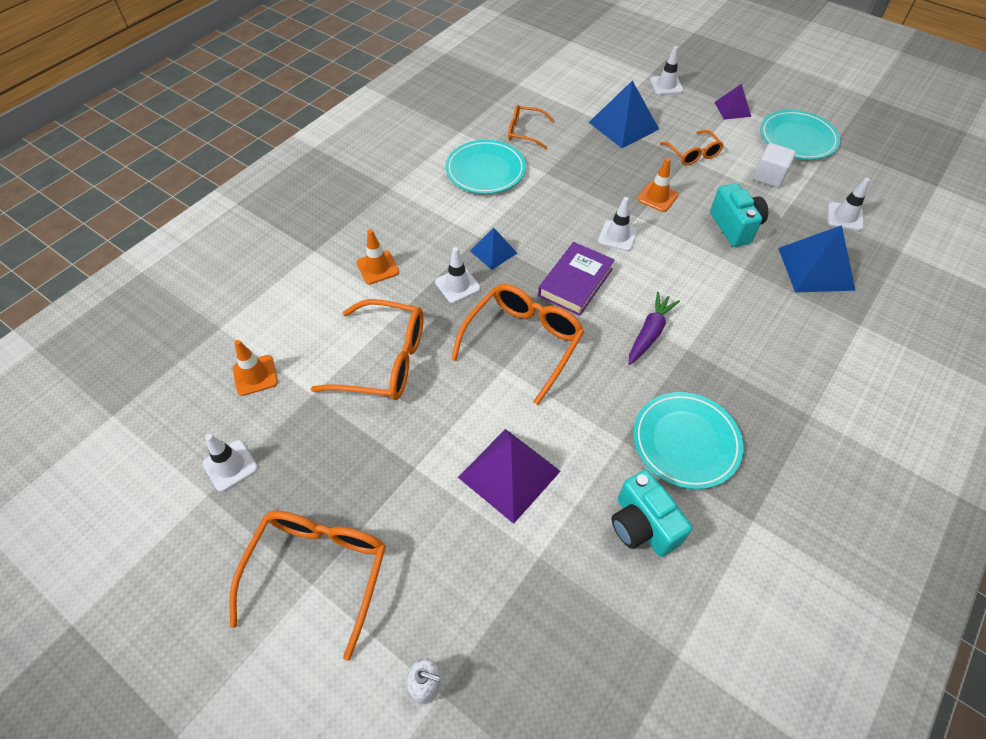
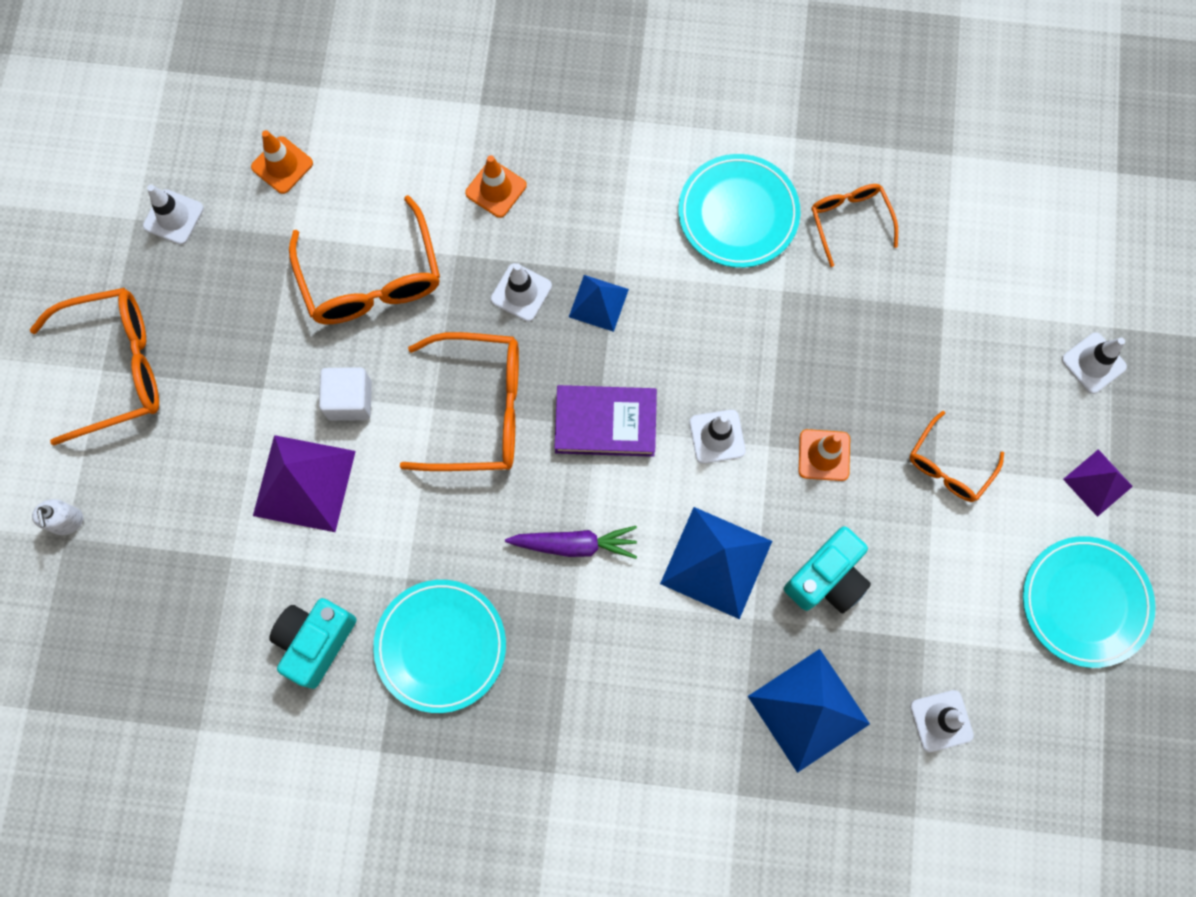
camera: 60 degrees right, 20 degrees up
blue pyramid [589,80,659,148] -> blue pyramid moved to [660,507,772,619]
white cube [753,143,796,188] -> white cube moved to [319,367,372,421]

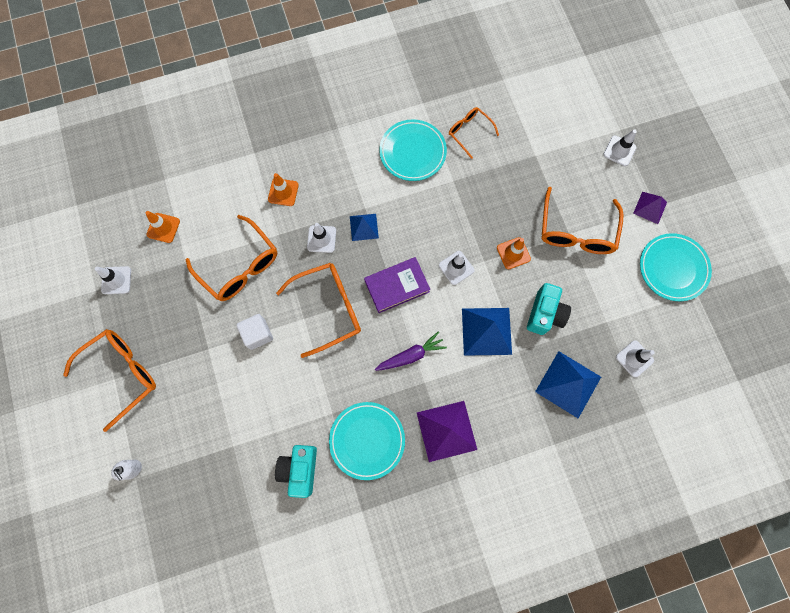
camera: 25 degrees left, 0 degrees up
purple pyramid [253,435,356,532] -> purple pyramid moved to [417,401,477,462]
orange glasses [910,411,1004,502] -> orange glasses [541,186,624,254], size x1.73

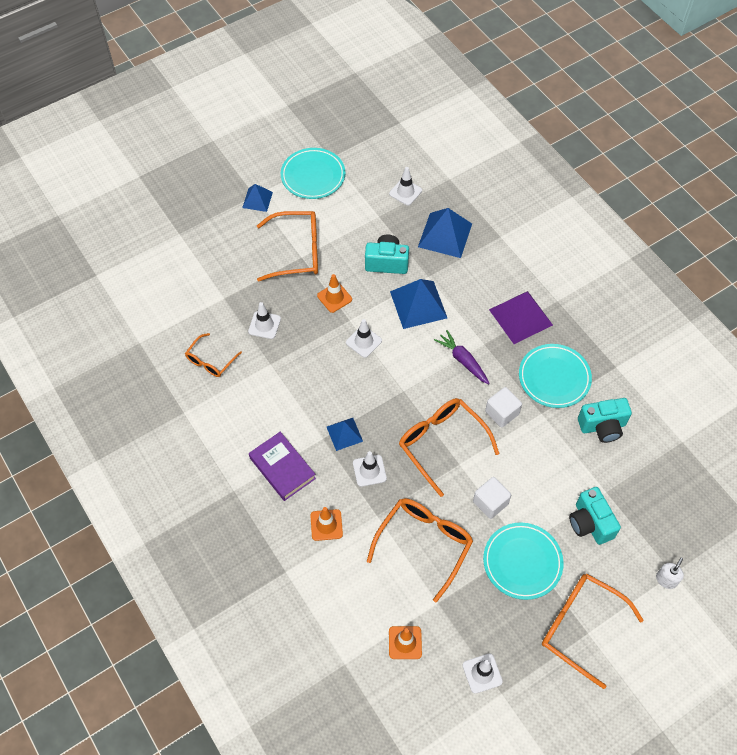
camera: 105 degrees left, 15 degrees down
purple book [364,257,430,313] -> purple book moved to [249,432,316,501]
turquoise plate [379,119,447,181] -> turquoise plate moved to [483,523,563,600]
white traffic cone [603,130,637,166] -> white traffic cone moved to [248,302,281,339]
purple pyramid [633,192,667,224] -> blue pyramid [242,184,273,212]
none -> white cube [485,387,522,428]
none -> turquoise camera [569,487,621,545]

